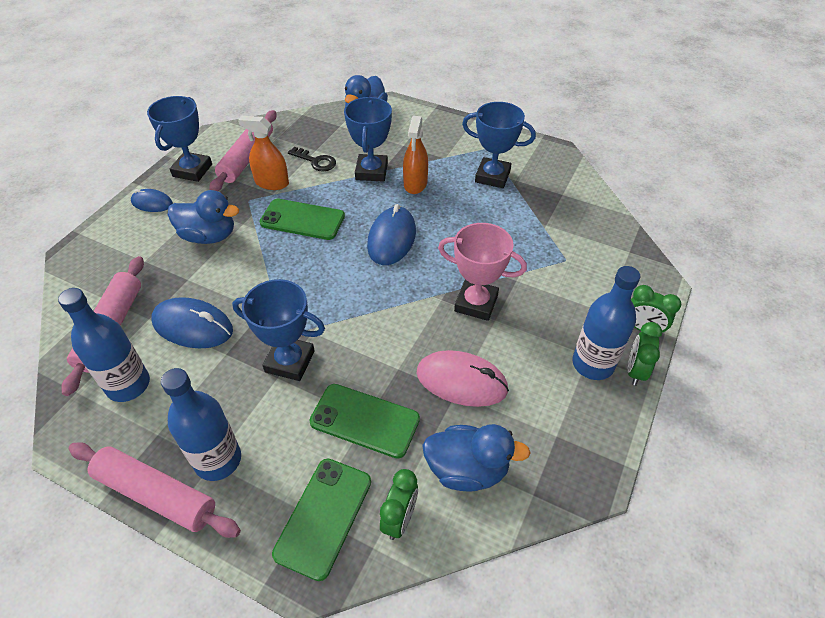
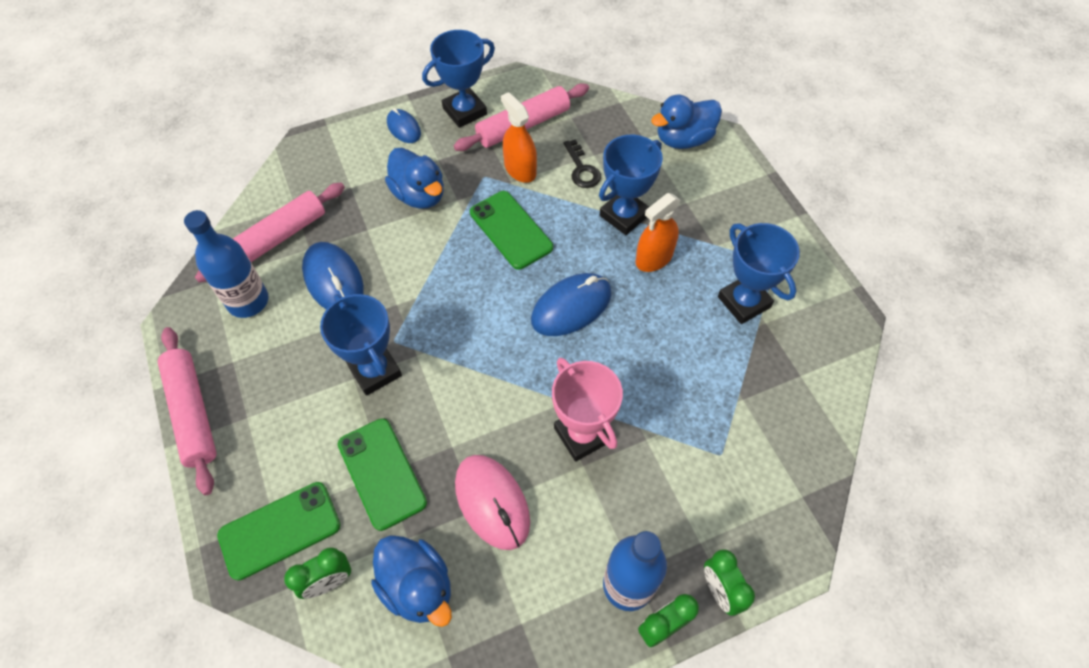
camera: 40 degrees right, 10 degrees up
blue bottle [161,368,241,481] -> none

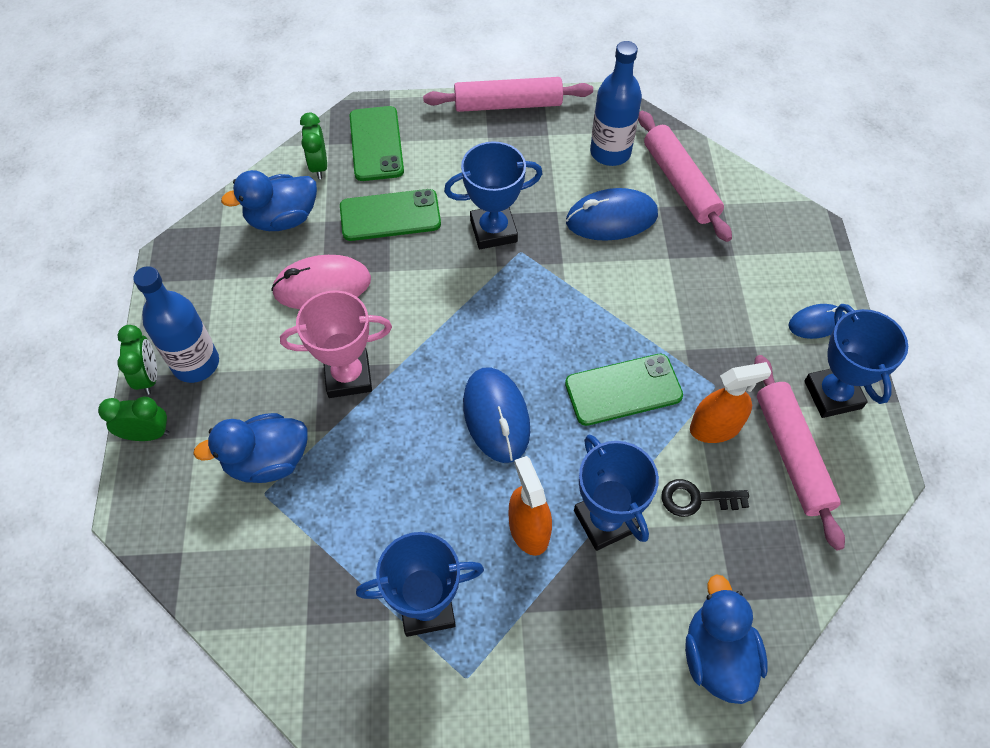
camera: 110 degrees right, 0 degrees up
blue duck [385,148,444,209] -> blue duck moved to [193,413,308,483]

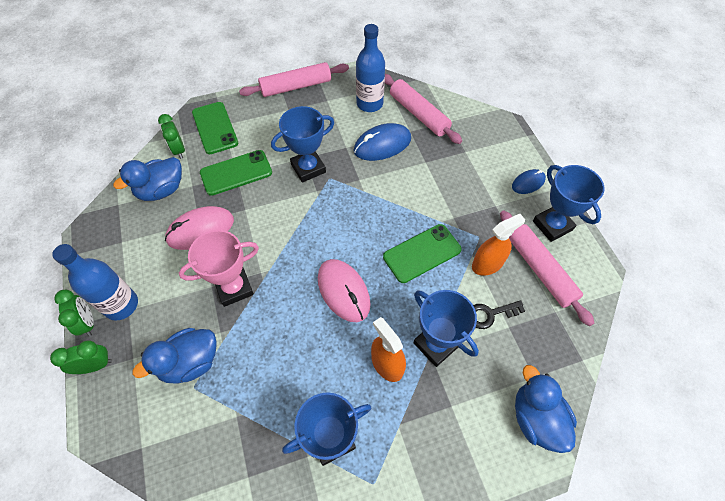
camera: 15 degrees left, 0 degrees up
blue mouse [463,367,530,463] -> pink mouse [318,259,371,322]

